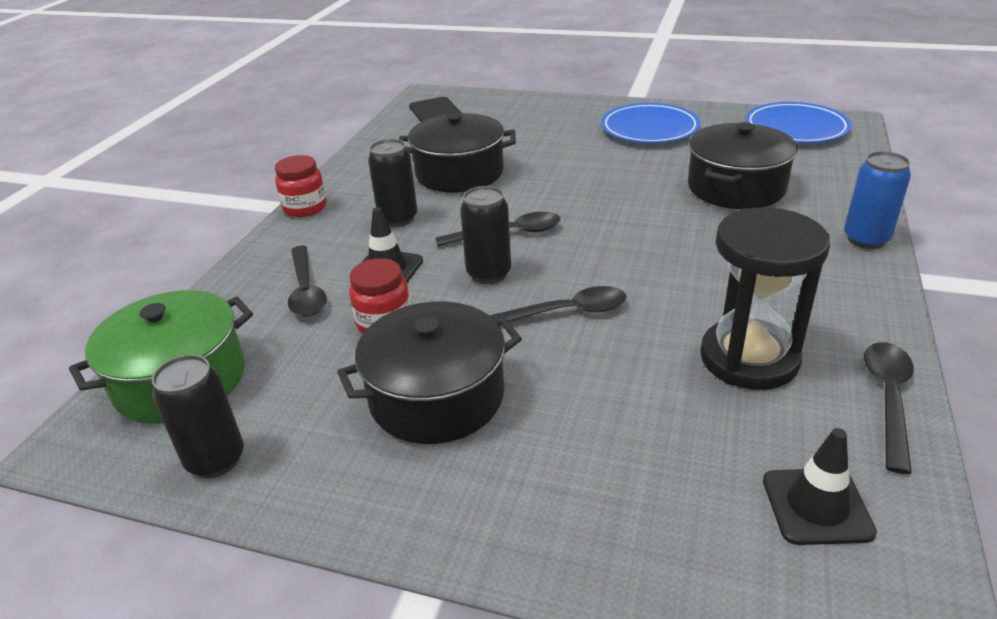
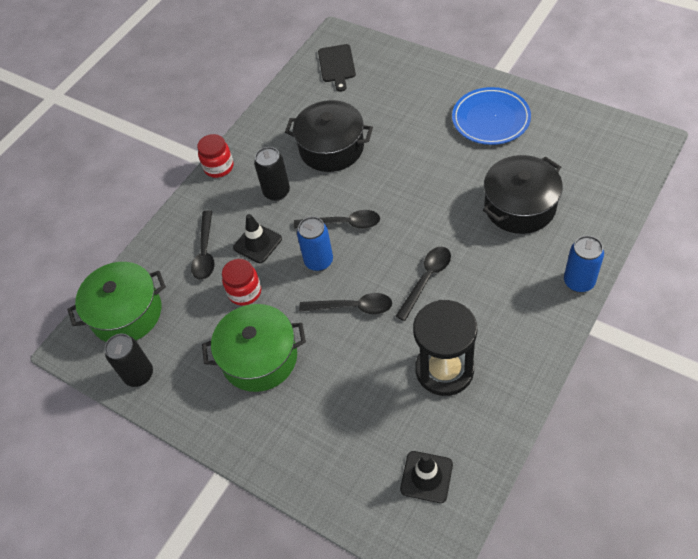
camera: 20 degrees right, 20 degrees up
black pot [337,301,522,444] -> green pot [202,304,306,392]
black can [460,186,511,284] -> blue can [297,217,333,271]
blue plate [745,102,851,143] -> none
black spoon [864,342,914,474] -> black spoon moved to [396,247,451,321]

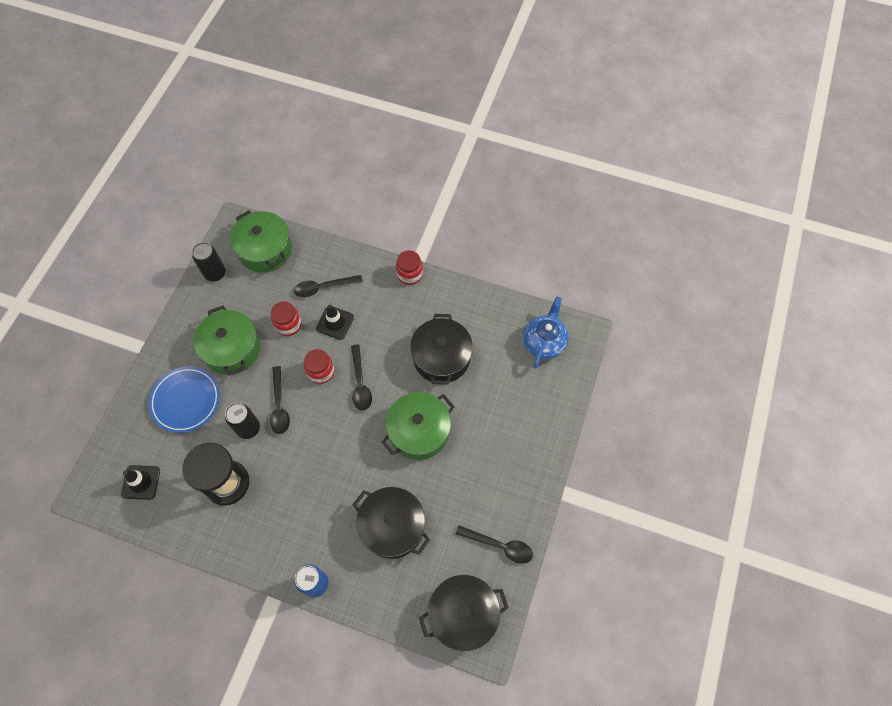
camera: 70 degrees right, 10 degrees up
black can [254,147,290,201] -> black can moved to [225,403,260,439]
blue can [297,217,333,271] -> red jar [304,349,335,384]
black cutting board [318,44,356,92] -> blue teapot [523,296,569,369]
black spoon [396,247,451,321] -> black spoon moved to [456,525,533,564]
blue plate [452,87,531,145] -> blue plate moved to [149,366,220,433]
none -> green pot [382,392,455,460]
none -> black pot [419,575,509,652]

